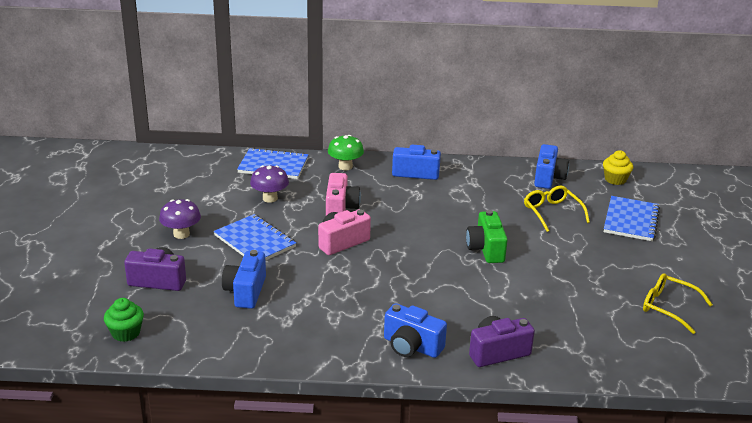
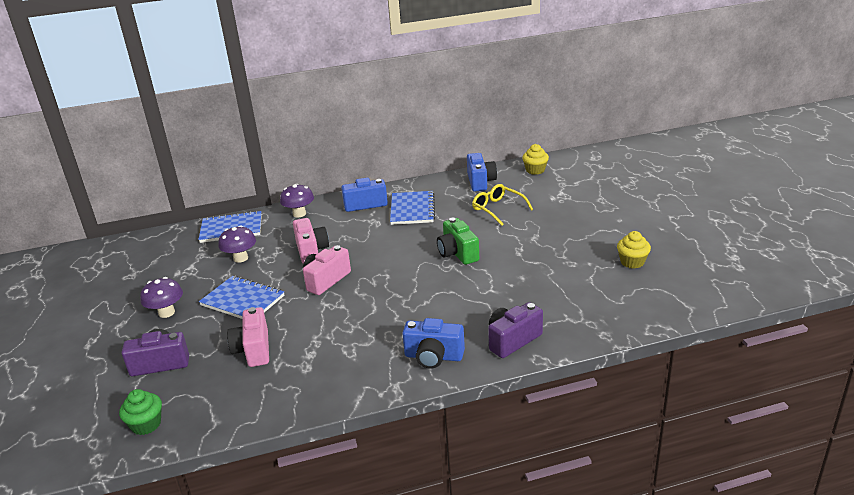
camera: 15 degrees left, 0 degrees up
blue camera [222,250,266,309] -> pink camera [227,307,269,367]
green mushroom [328,135,364,170] -> purple mushroom [280,184,314,217]
blue notebook [604,196,660,241] -> blue notebook moved to [390,191,435,225]
yellow glasses [643,273,713,334] -> yellow cupcake [617,231,651,269]

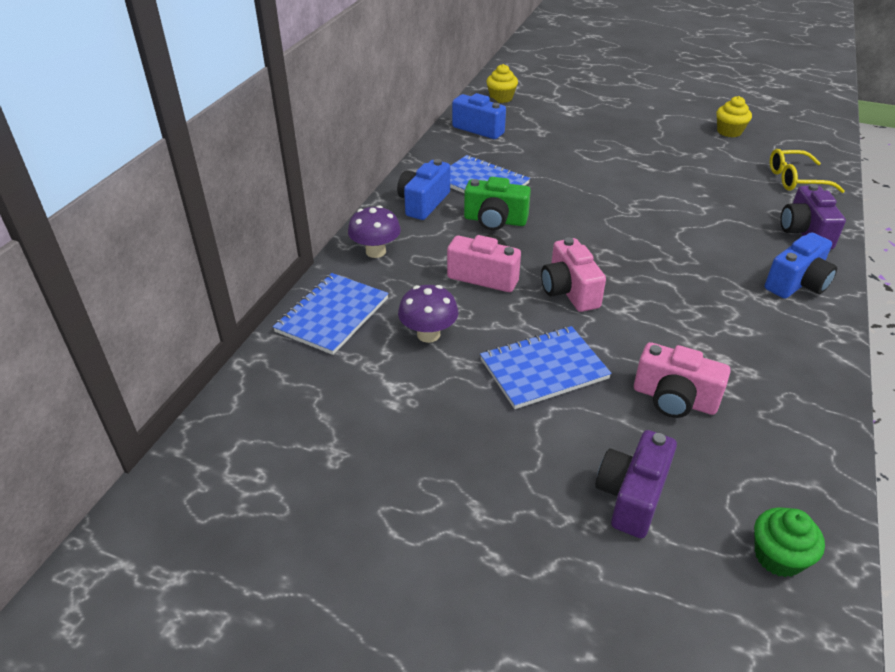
camera: 55 degrees left, 10 degrees up
purple mushroom [140,277,183,318] -> none
green camera [437,218,479,265] -> green camera moved to [464,177,531,230]
yellow glasses [472,184,533,226] -> yellow glasses moved to [770,149,845,193]

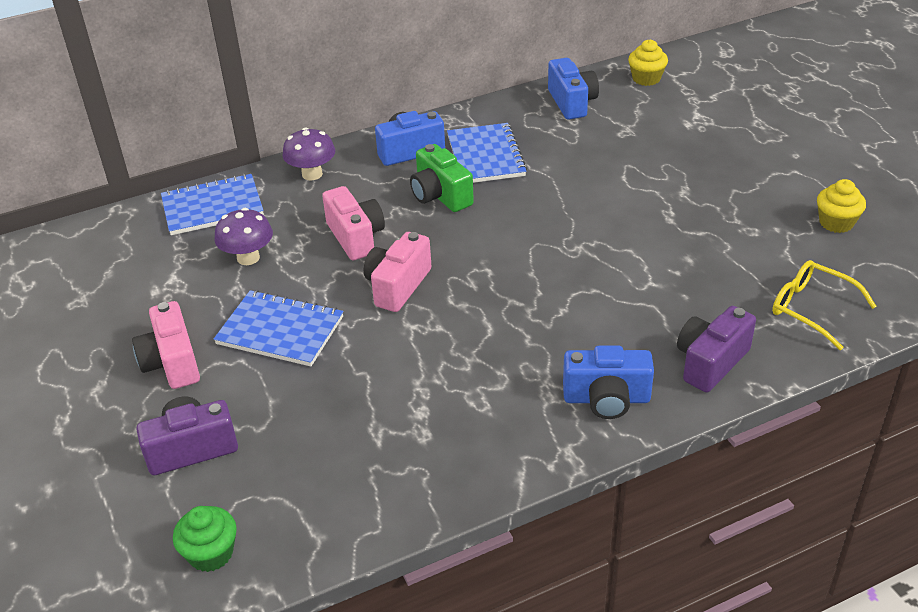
camera: 45 degrees right, 0 degrees up
pink camera [634,342,731,418] -> pink camera moved to [132,301,200,389]

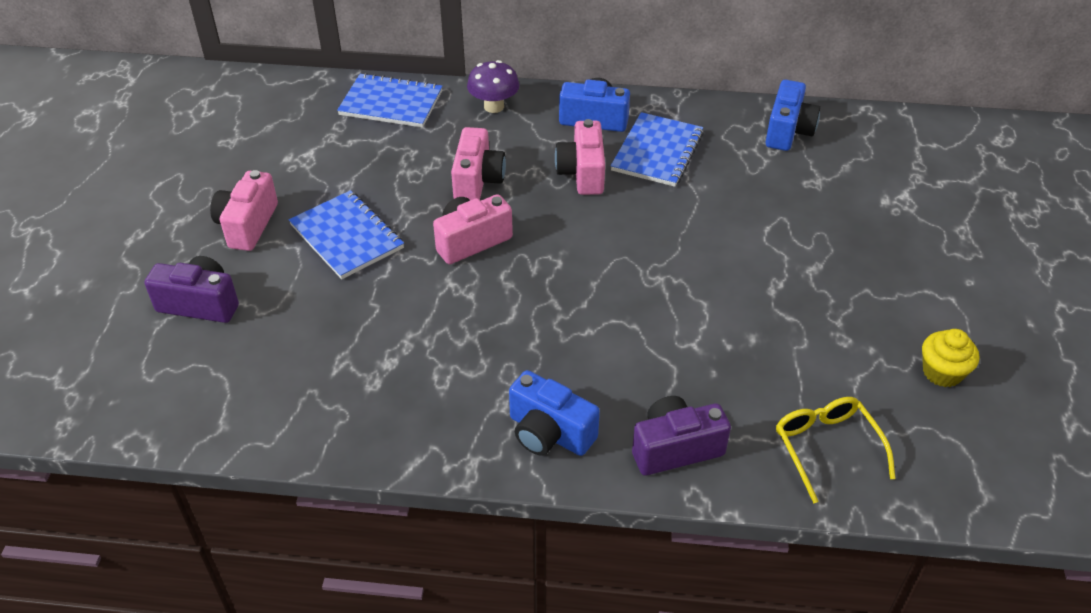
camera: 30 degrees right, 5 degrees up
green cupcake [173,506,237,572] -> none
purple mushroom [215,208,273,265] -> none
green camera [410,144,474,212] -> pink camera [555,119,605,195]
yellow cupcake [628,40,668,86] -> none

